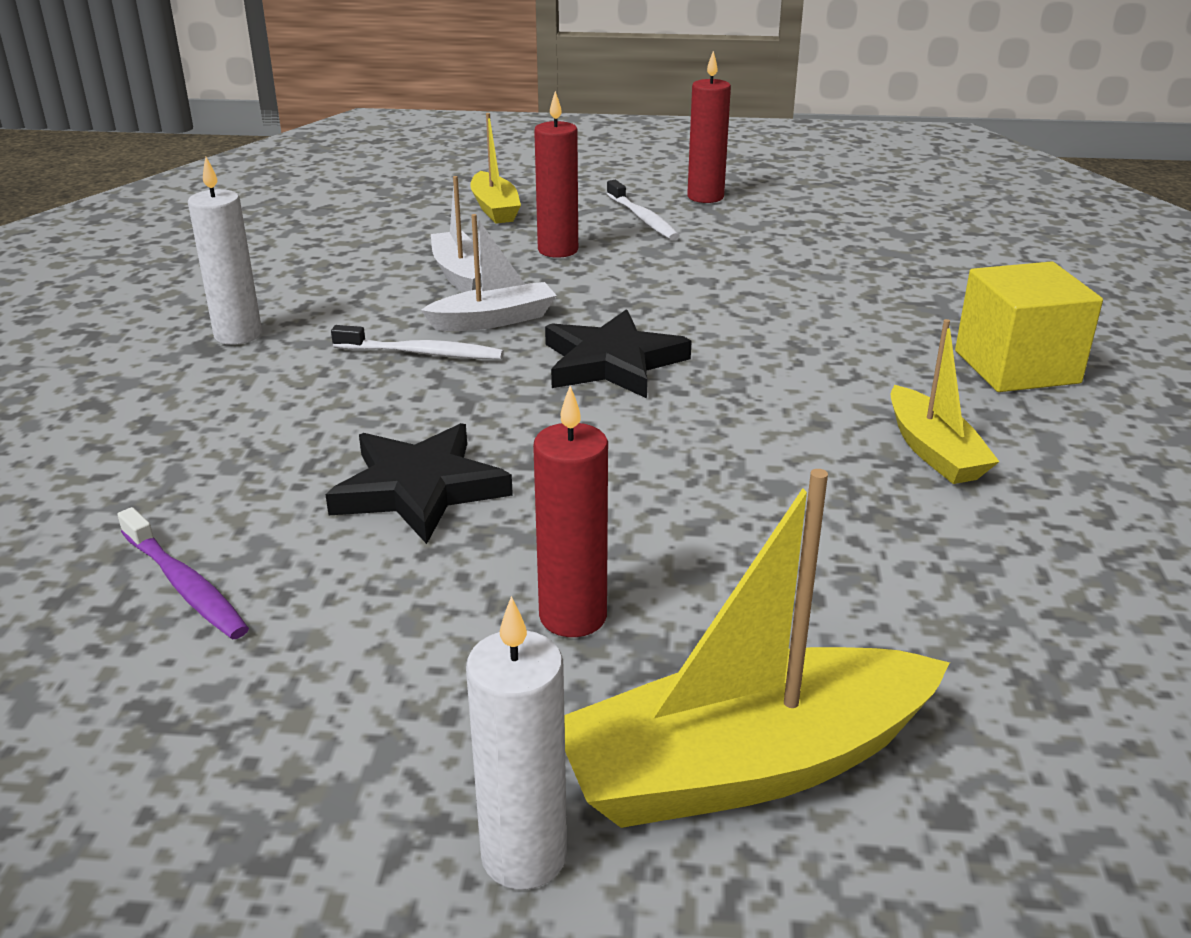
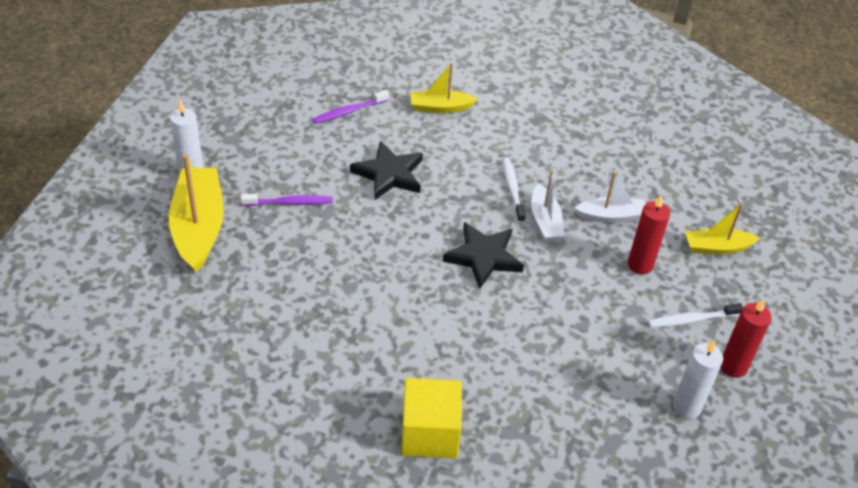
camera: 100 degrees right, 15 degrees up
white candle [188,157,262,345] -> white candle moved to [673,339,723,419]
white toothbrush [331,325,504,360] -> white toothbrush turned 150 degrees clockwise [502,157,526,223]
red candle [533,386,608,637] -> purple toothbrush [241,194,333,206]
yellow boat [891,319,1000,484] -> yellow boat moved to [410,63,478,113]

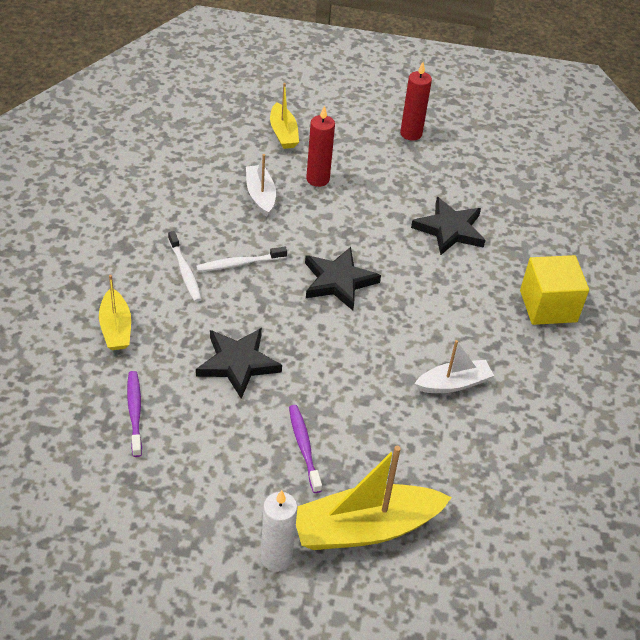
camera: 100 degrees left, 0 degrees up
purple toothbrush [312,90,389,124] -> purple toothbrush turned 150 degrees counterclockwise [127,371,142,457]
white boat [531,170,564,241] -> white boat moved to [414,340,494,393]
white toothbrush [648,303,743,328] -> white toothbrush moved to [168,231,202,302]
white candle [673,339,723,419] -> none
none -> black star [411,197,485,255]

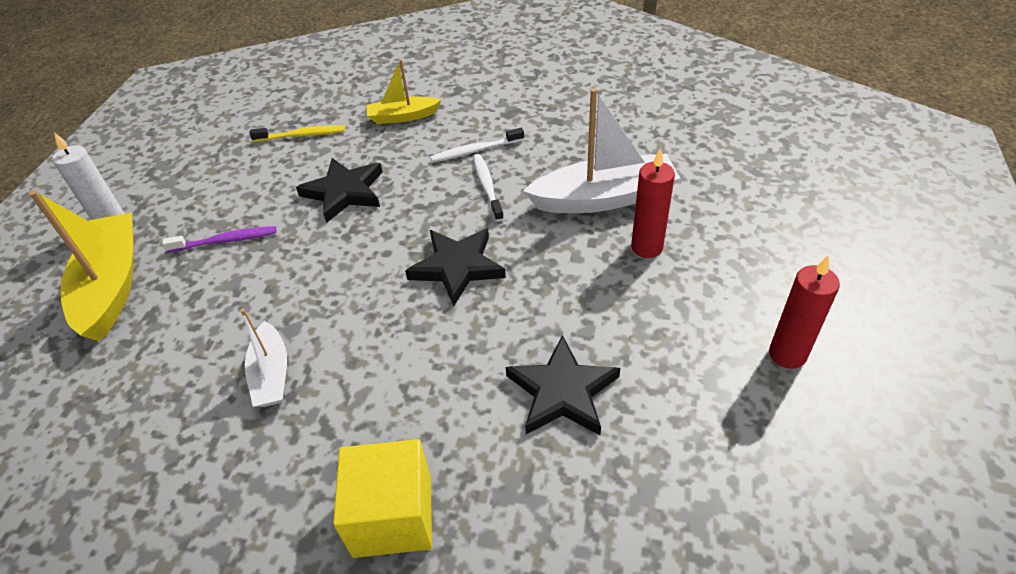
camera: 100 degrees right, 0 degrees up
purple toothbrush [127,371,142,457] -> yellow toothbrush [249,125,345,142]
white boat [246,154,276,217] -> white boat [523,88,681,213], size x1.76
yellow boat [270,83,299,149] -> none

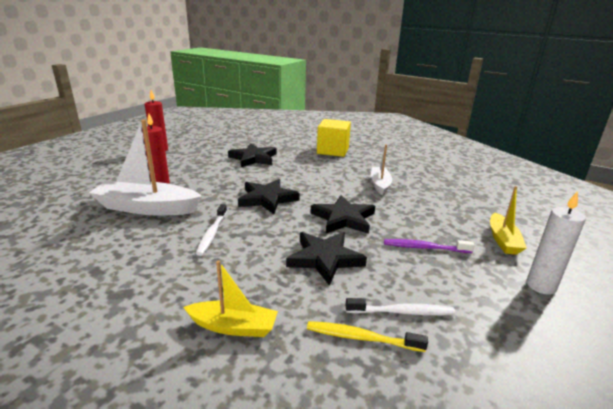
camera: 165 degrees left, 20 degrees down
yellow boat [29,190,134,341] -> yellow boat [490,186,527,255], size x0.57
white toothbrush [430,128,524,162] -> white toothbrush moved to [345,298,456,316]
none -> black star [310,195,375,234]

